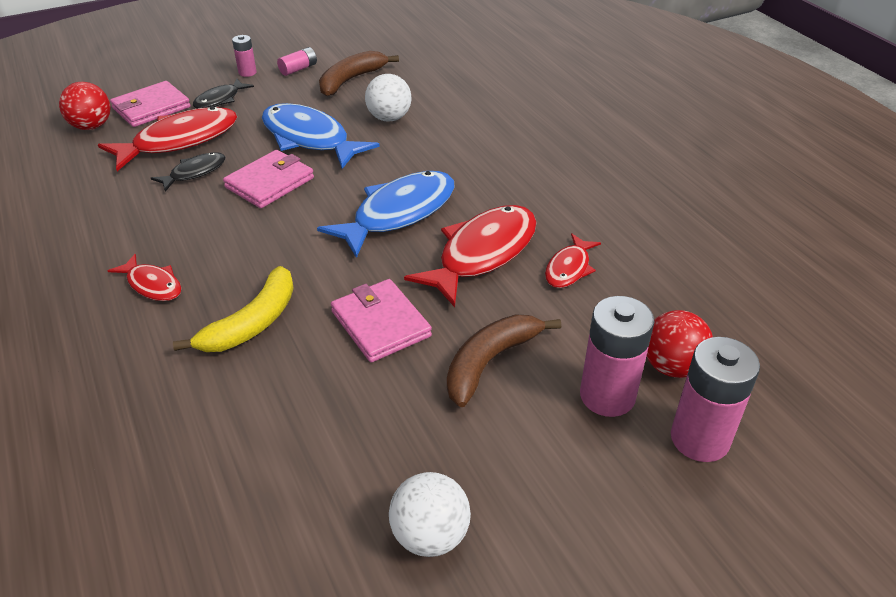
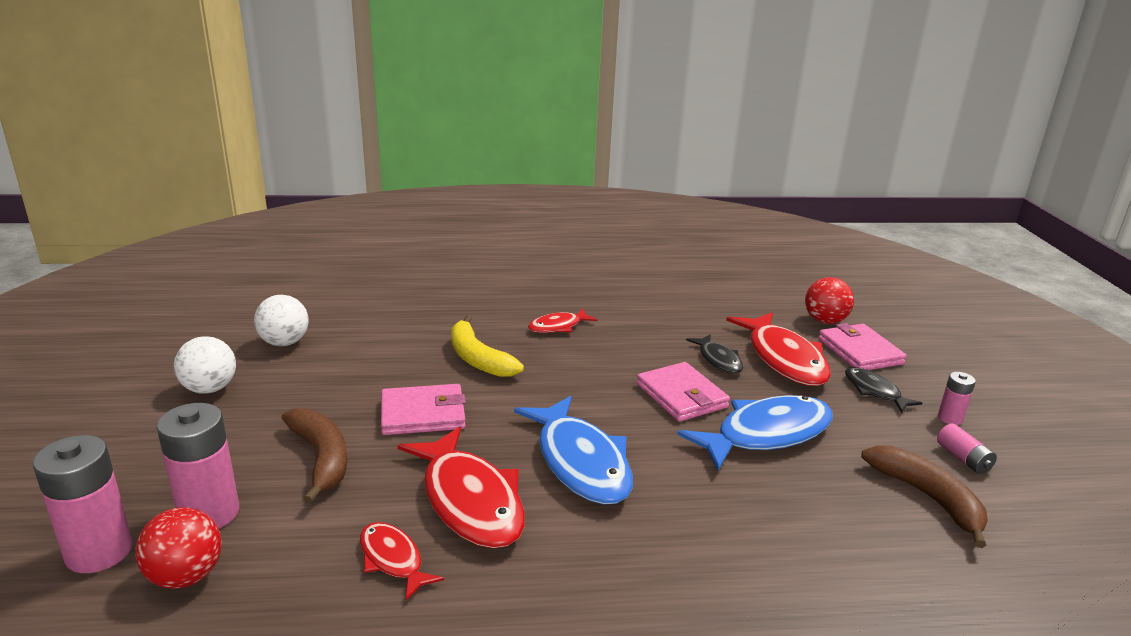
camera: 110 degrees right, 15 degrees down
white ball [365,74,412,121] -> white ball moved to [254,295,309,346]

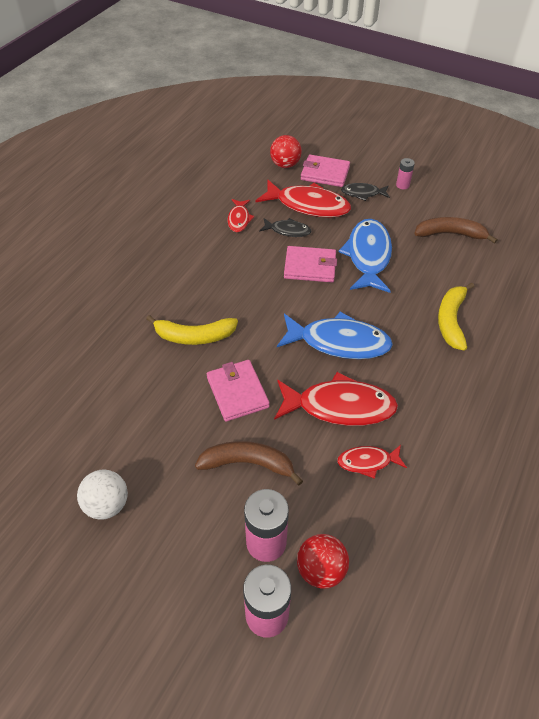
camera: 55 degrees left, 25 degrees up
white ball [254,295,309,346] -> none
pink wallet [381,384,466,435] -> pink wallet turned 45 degrees counterclockwise [207,360,270,422]
red fish [528,309,598,333] -> red fish moved to [228,199,255,232]
pink battery [937,423,997,474] -> none
none -> yellow banana [438,283,474,351]

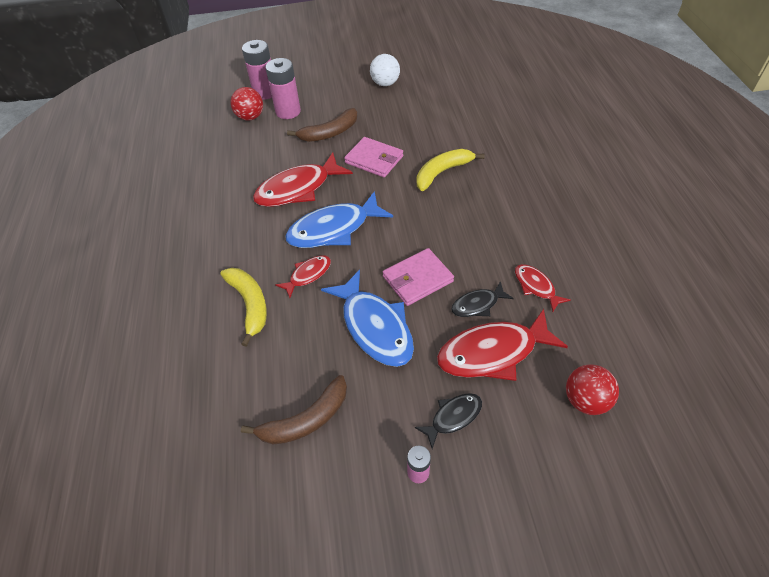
camera: 145 degrees right, 0 degrees up
pink wallet [301,155,350,187] -> none
red fish [337,445,407,479] -> red fish moved to [275,255,331,298]

